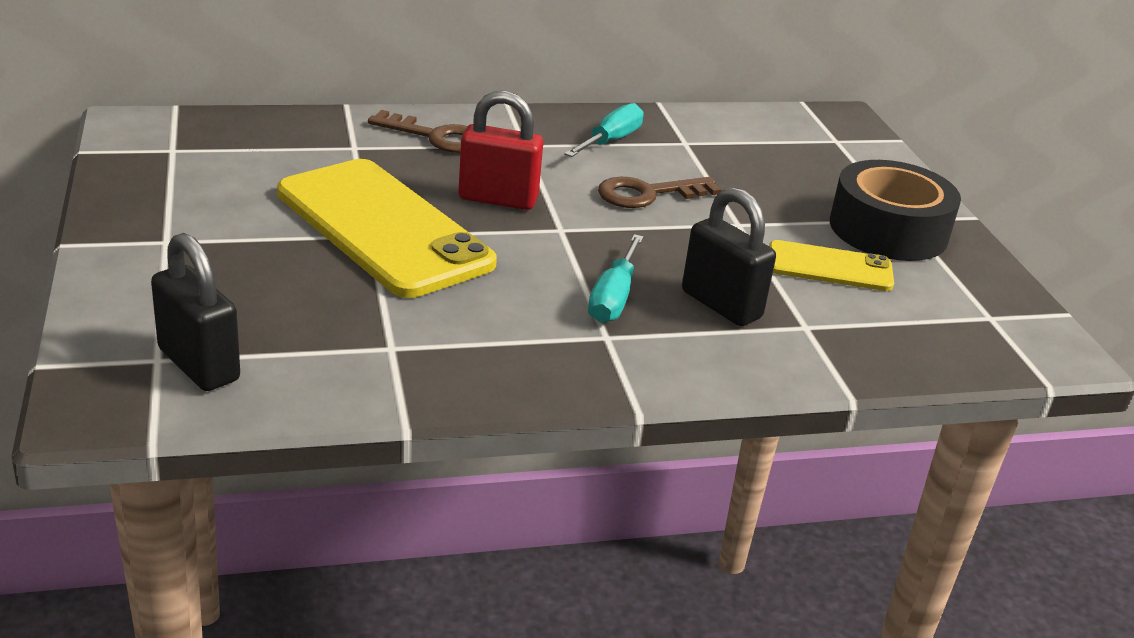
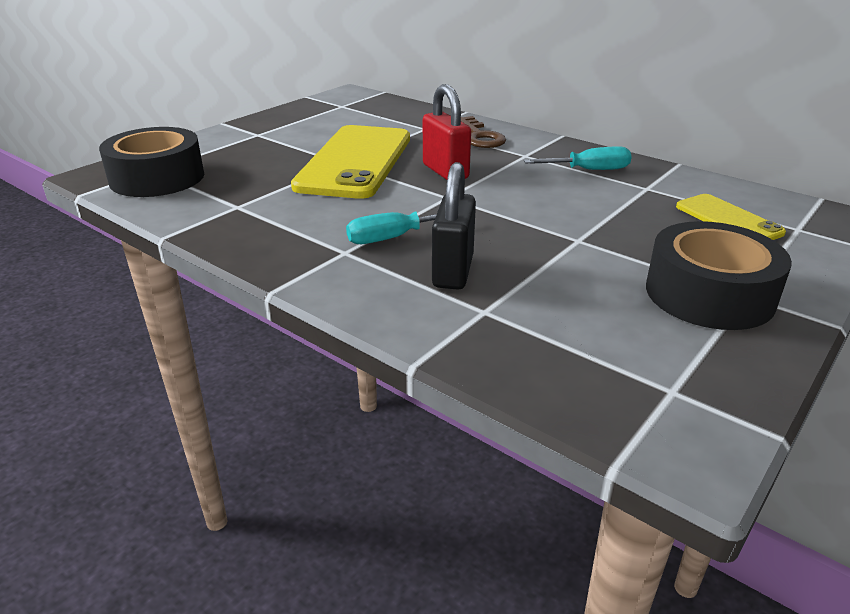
camera: 55 degrees right, 0 degrees up
black padlock [151,233,240,391] -> black tape [99,127,204,197]
brown key [598,177,721,208] -> none
yellow phone [769,240,894,291] -> yellow phone moved to [676,194,786,240]

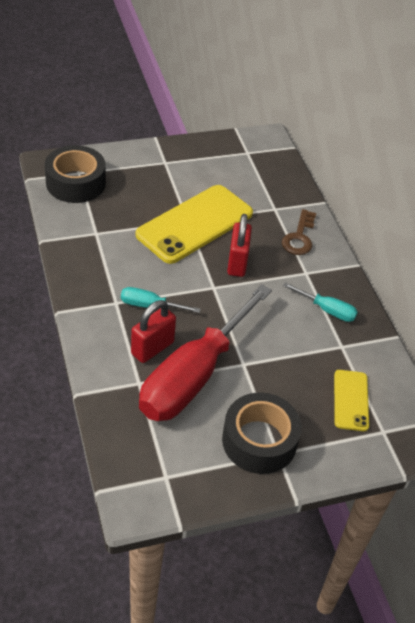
camera: 30 degrees right, 15 degrees up
black padlock [432,162,476,290] -> red padlock [131,300,176,363]
none -> red screwdriver [139,284,272,421]

